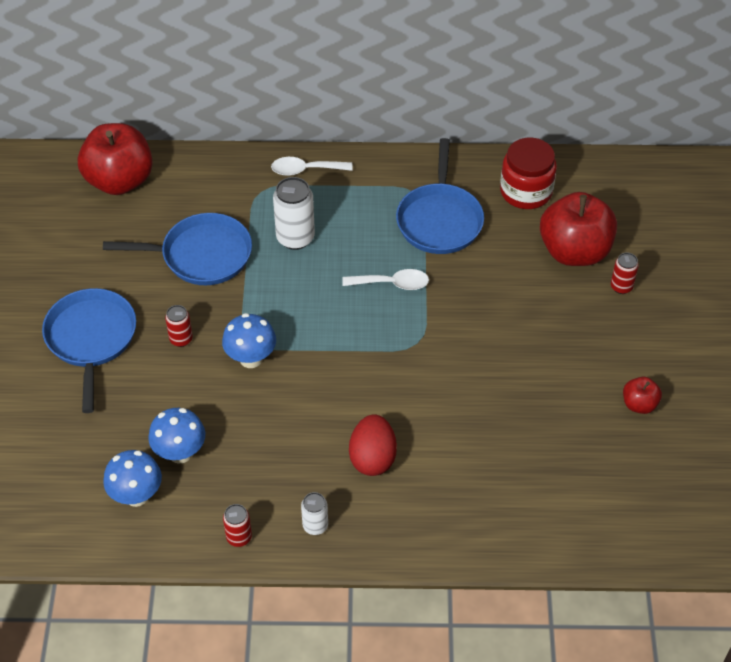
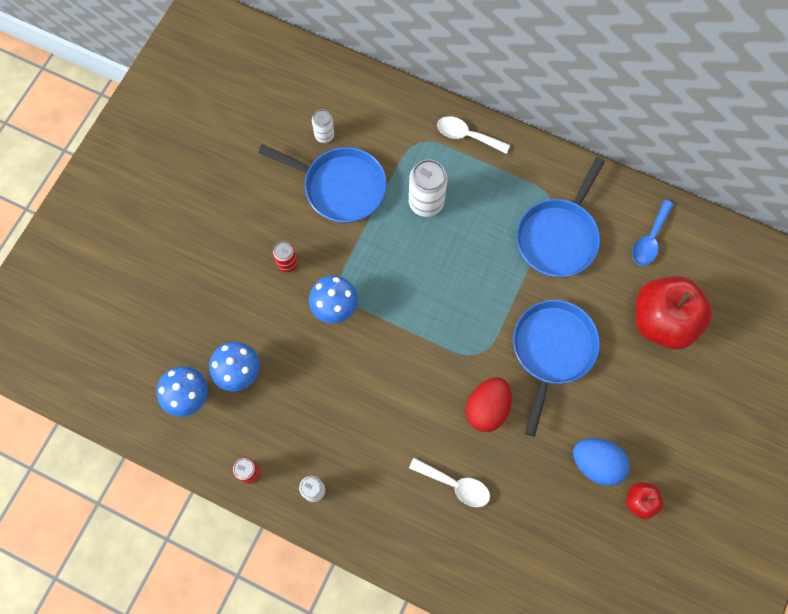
camera: 25 degrees right, 20 degrees up
blue pan [42,288,136,413] -> blue pan moved to [513,300,600,437]
red apple [78,123,153,195] -> none
white spoon [342,269,429,290] -> white spoon moved to [409,458,490,507]
red egg [349,414,397,476] -> red egg moved to [466,377,512,432]
red jar [500,137,557,209] -> blue spoon [632,200,674,266]
red can [611,252,639,294] -> none
none -> white can [312,109,334,143]
none -> blue egg [573,438,630,486]

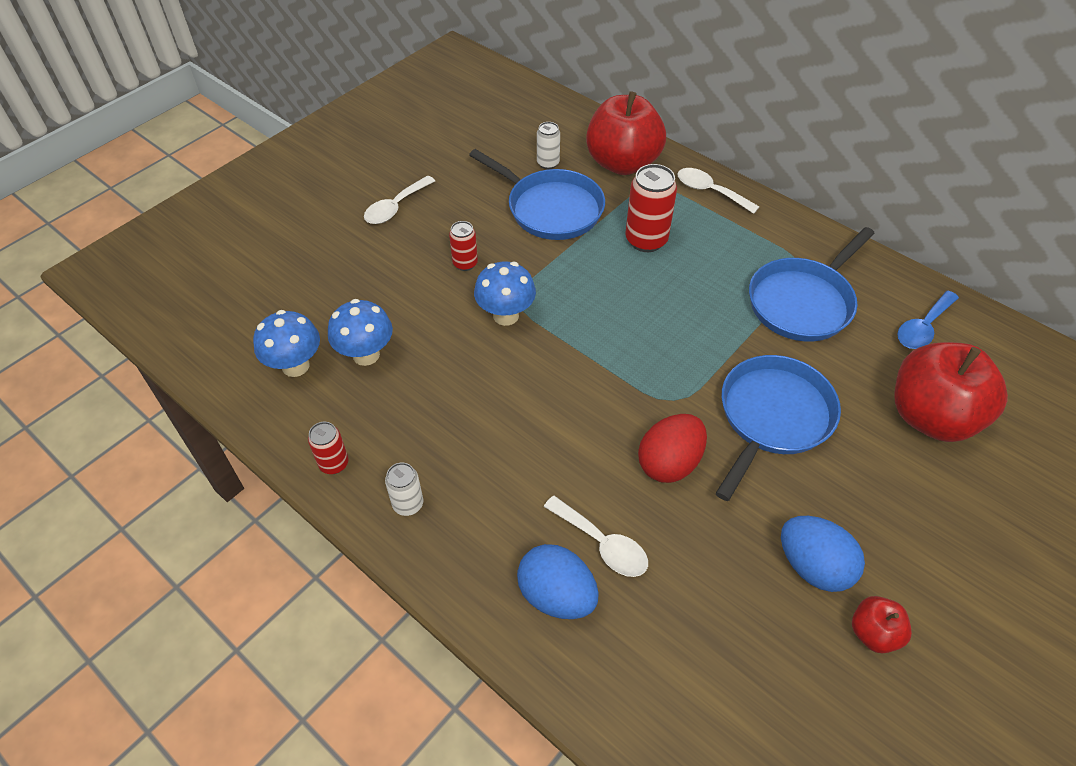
camera: 15 degrees right, 20 degrees down
white can [409,159,447,217] -> red can [626,164,677,252]
none -> white spoon [364,176,435,224]
none -> blue egg [517,544,599,619]
none -> red apple [586,91,666,175]

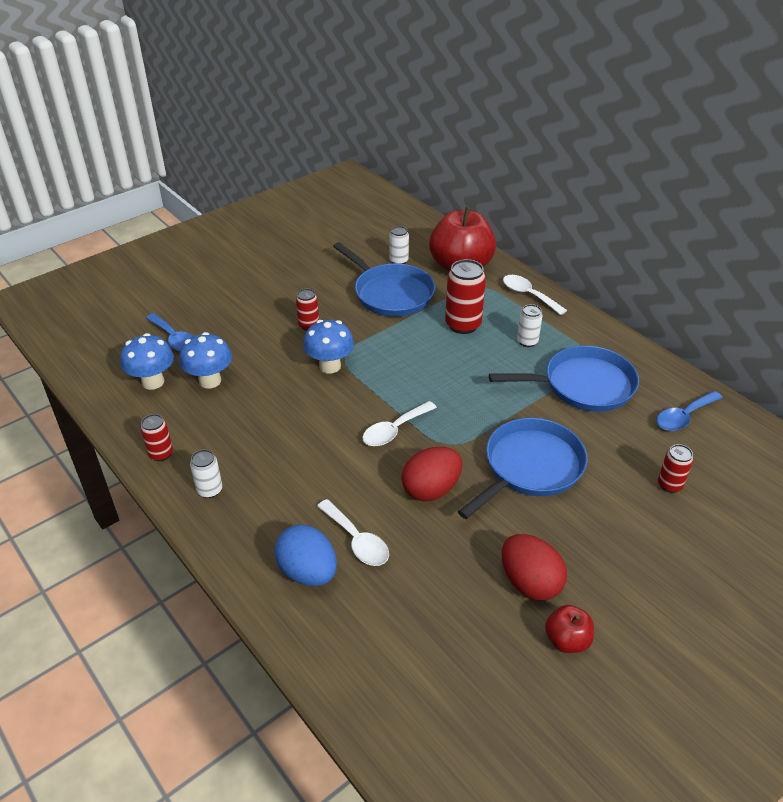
camera: 10 degrees right, 10 degrees down
white spoon [364,176,435,224] -> white spoon moved to [363,401,437,446]
blue pan [749,227,875,342] -> blue pan turned 150 degrees counterclockwise [489,346,639,412]
blue egg [781,516,865,592] -> red egg [502,534,567,601]
red apple [894,342,1008,442] -> red can [658,444,693,493]
none -> blue spoon [146,313,194,351]
none -> white can [517,304,543,347]

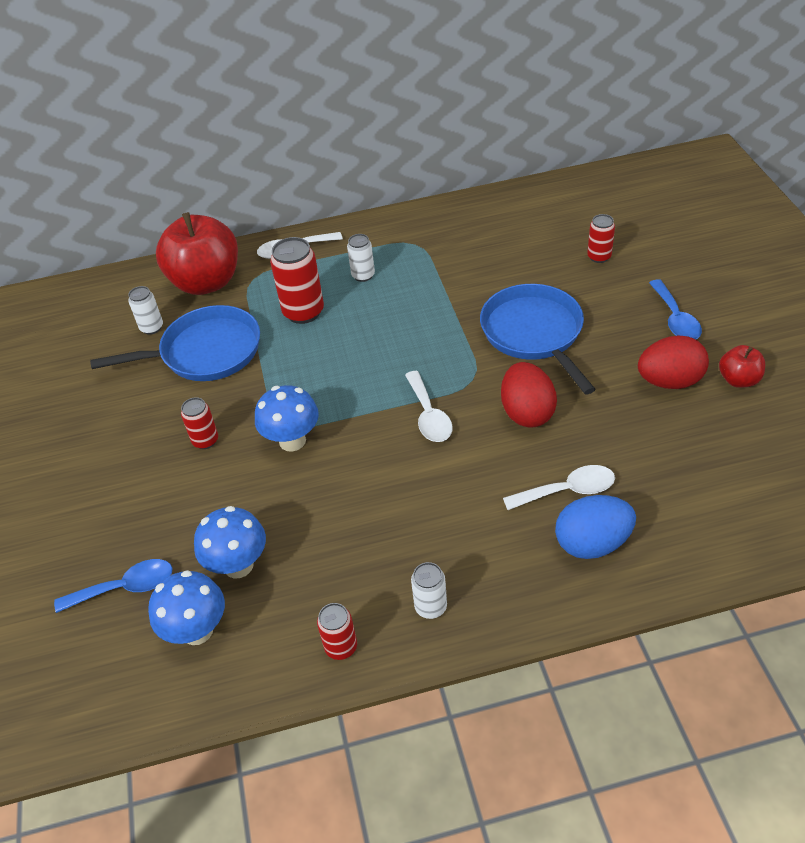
camera: 60 degrees left, 5 degrees up
blue pan [489,346,639,412] -> none
blue spoon [657,391,723,431] -> blue spoon moved to [649,279,702,339]

